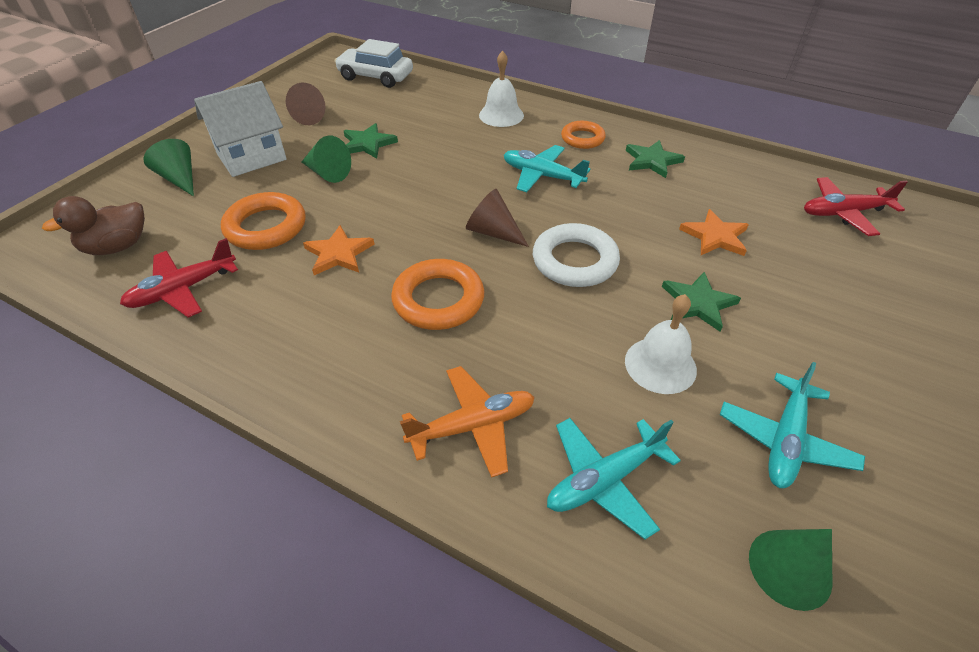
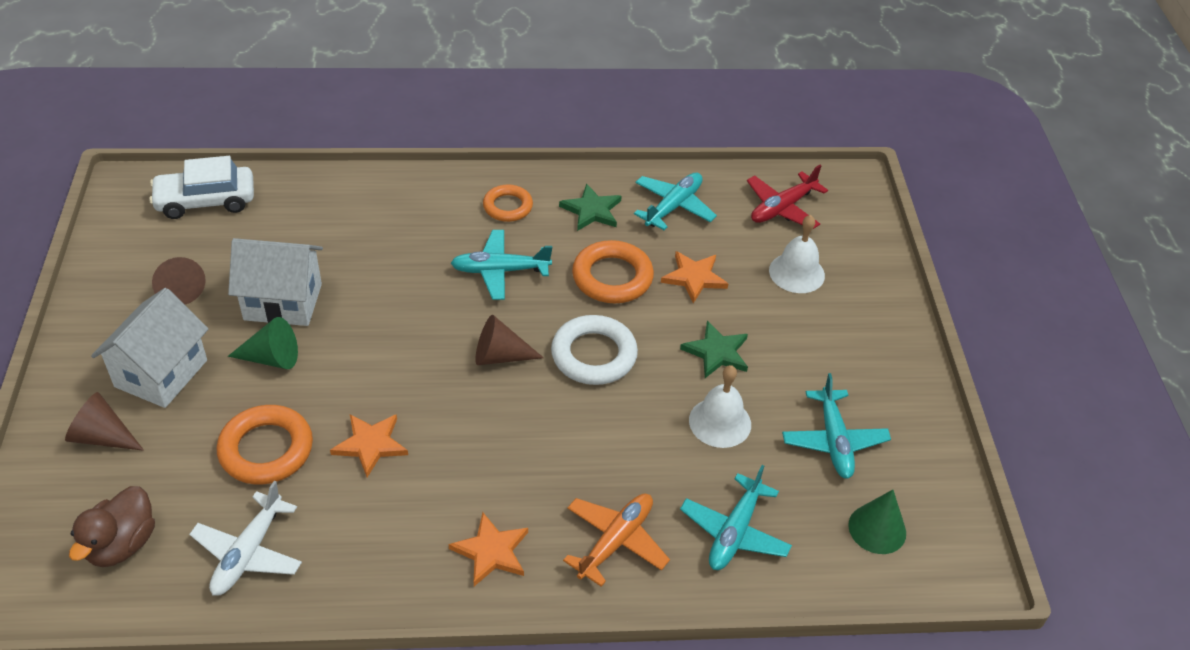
camera: 35 degrees left, 0 degrees up
red plane [120,238,238,318] -> white plane [189,481,302,596]
green cone [144,139,194,196] -> brown cone [65,392,144,451]
green star [344,123,398,159] -> white house [228,238,323,326]
orange ring [391,259,484,330] -> orange ring moved to [572,240,654,303]
white bell [479,51,524,127] -> white bell moved to [769,215,825,293]
none -> orange star [449,512,528,586]
none -> turquoise plane [634,173,717,230]

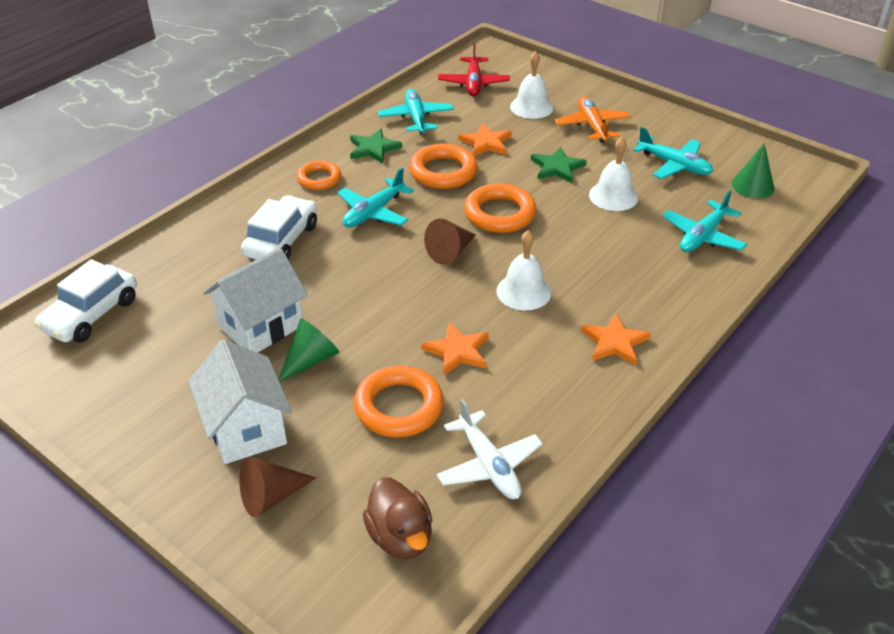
camera: 45 degrees left, 5 degrees down
brown cone [152,257,206,305] -> none
white ring [551,315,638,385] -> orange ring [464,183,536,233]
orange plane [563,493,670,587] -> orange plane moved to [555,96,631,143]
turquoise plane [680,465,792,570] -> turquoise plane turned 60 degrees clockwise [662,190,747,252]
none -> white car [241,195,317,260]
none -> white bell [496,230,551,310]

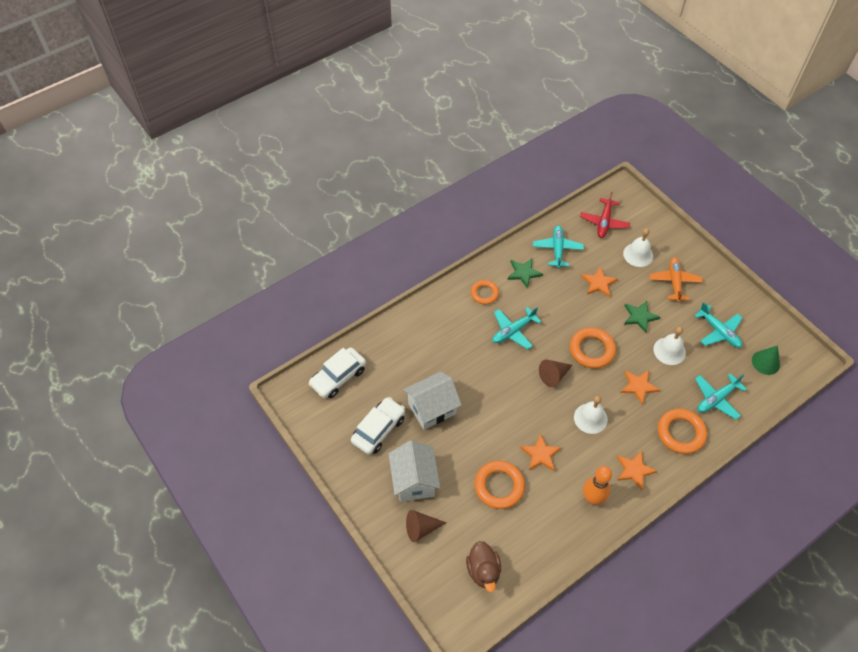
camera: 15 degrees right, 15 degrees up
white car [241,195,317,260] -> white car moved to [351,397,405,455]
green cone [279,318,339,382] -> none
orange ring [409,144,478,189] -> orange ring moved to [658,409,707,454]
white plane [437,399,543,499] -> none
none -> orange bowling pin [583,466,612,505]
none -> orange star [621,370,660,404]

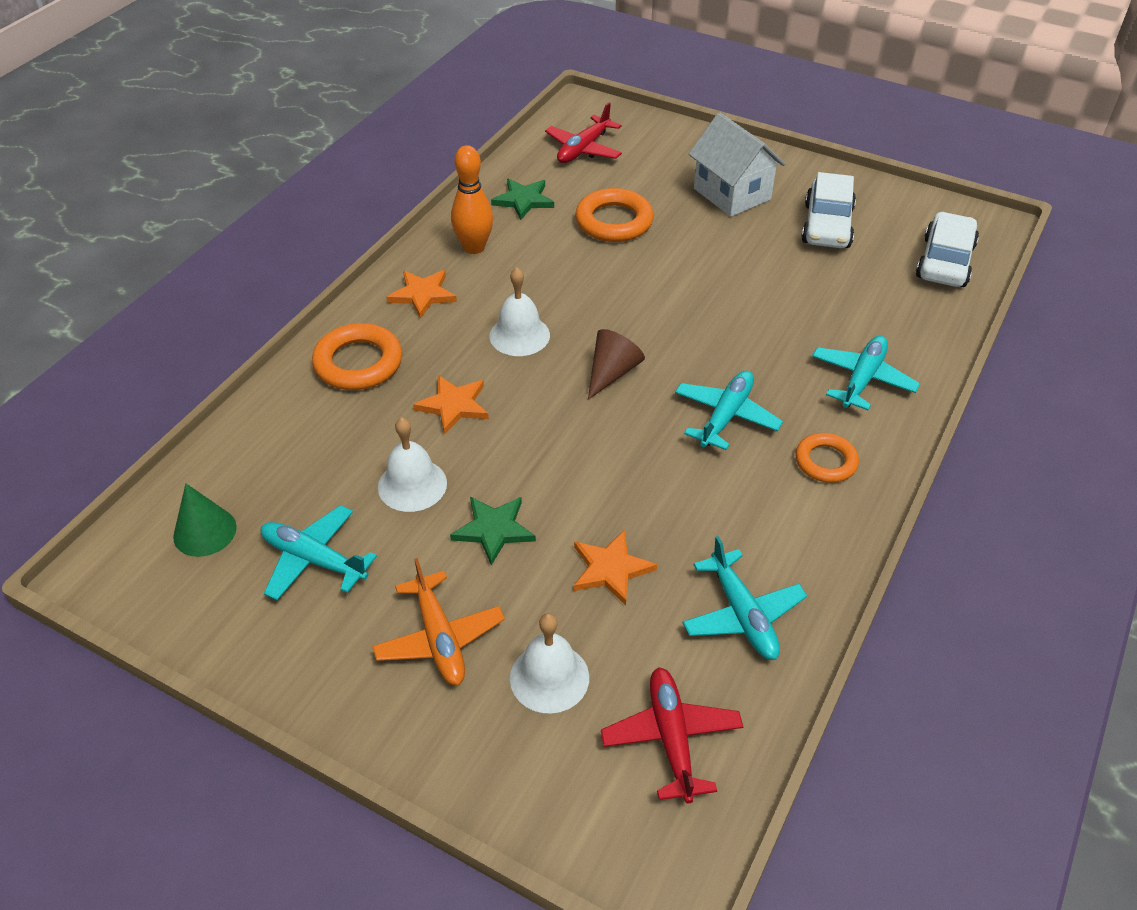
camera: 155 degrees right, 10 degrees down
white house [403,372,462,430] -> none
brown cone [406,510,447,542] -> none
brown duck [466,541,501,592] -> red plane [545,102,622,163]
green star [507,258,543,289] -> green star moved to [491,179,554,220]
orange star [520,434,561,471] -> none
orange ring [570,327,616,369] -> none
turquoise plane [695,373,747,420] -> turquoise plane moved to [812,335,920,410]

